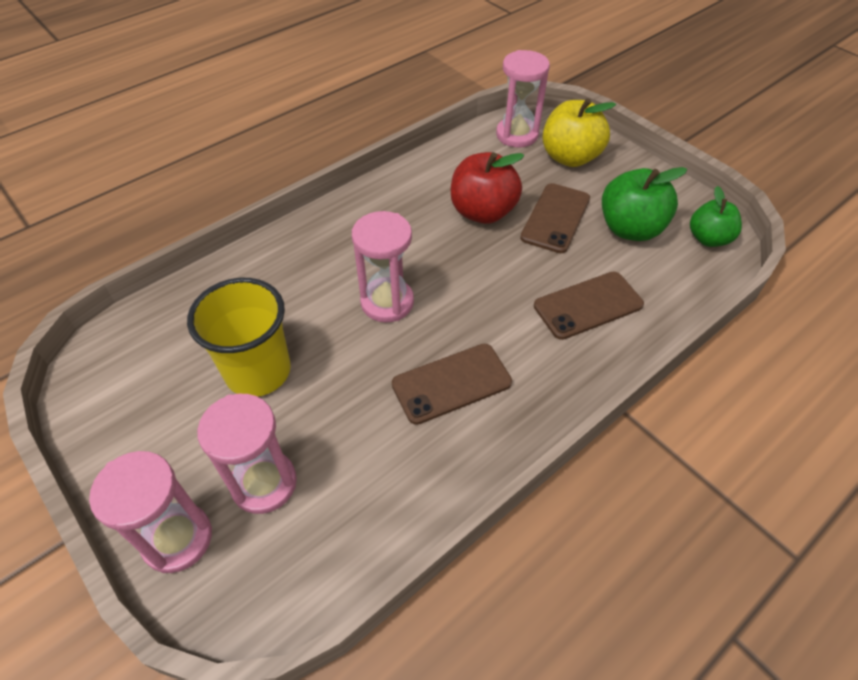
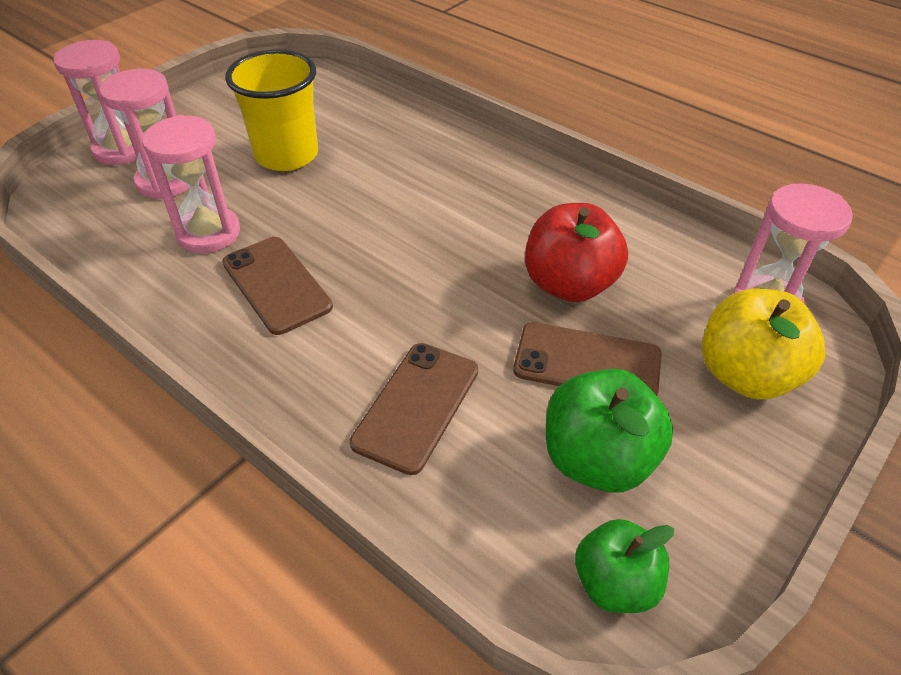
camera: 80 degrees right, 5 degrees down
pink hourglass [352,211,414,323] -> pink hourglass moved to [142,115,240,253]
brown phone [534,272,644,340] -> brown phone turned 60 degrees clockwise [350,343,478,475]

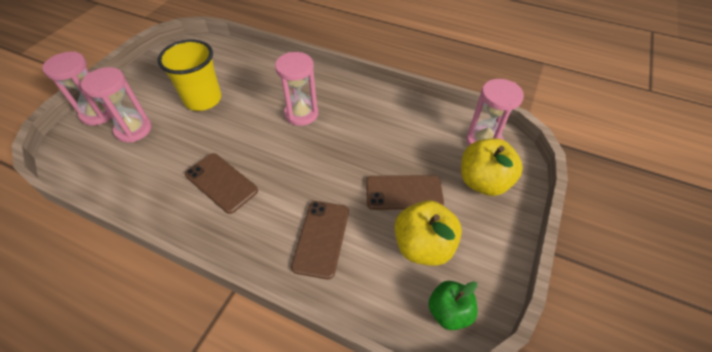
camera: 15 degrees left, 5 degrees up
pink hourglass [142,115,240,253] -> pink hourglass moved to [275,52,318,126]
red apple [525,203,628,302] -> none
green apple [546,369,673,493] -> yellow apple [394,200,462,266]

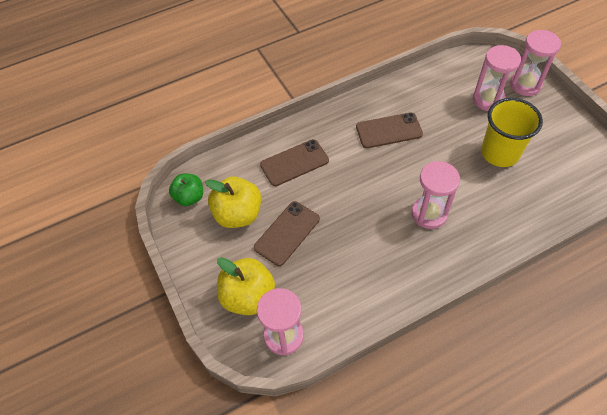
camera: 130 degrees right, 5 degrees up
brown phone [291,201,349,279] -> brown phone turned 75 degrees counterclockwise [260,139,329,186]

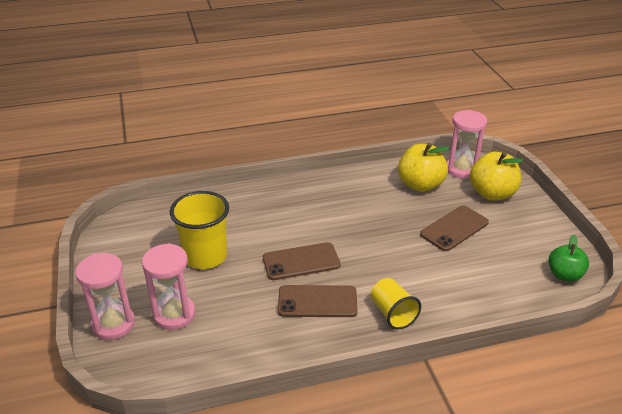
camera: 170 degrees left, 20 degrees down
yellow apple [205,177,261,228] -> yellow apple moved to [398,143,449,192]
brown phone [260,139,329,186] -> brown phone moved to [263,242,341,280]
pink hourglass [411,161,460,229] -> none
none -> yellow cup [371,278,421,330]

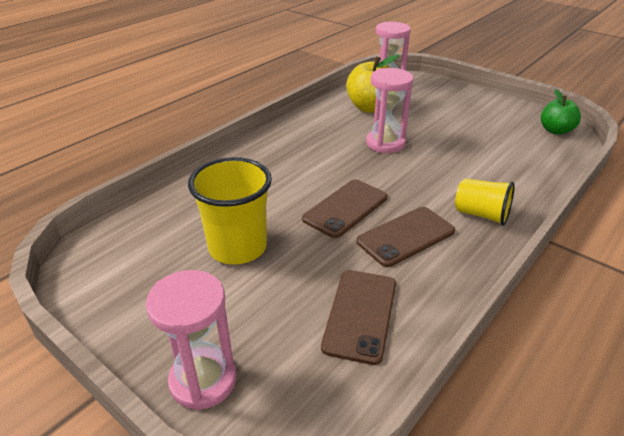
camera: 35 degrees left, 0 degrees up
pink hourglass [142,243,195,330] -> pink hourglass moved to [366,68,413,153]
brown phone [420,205,489,251] -> brown phone moved to [321,270,396,365]
yellow apple [470,152,523,201] -> none

